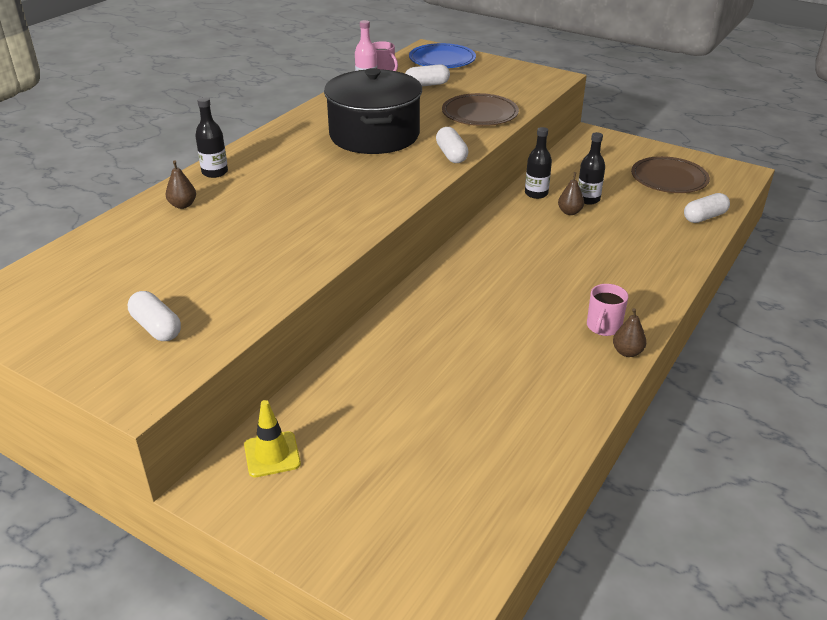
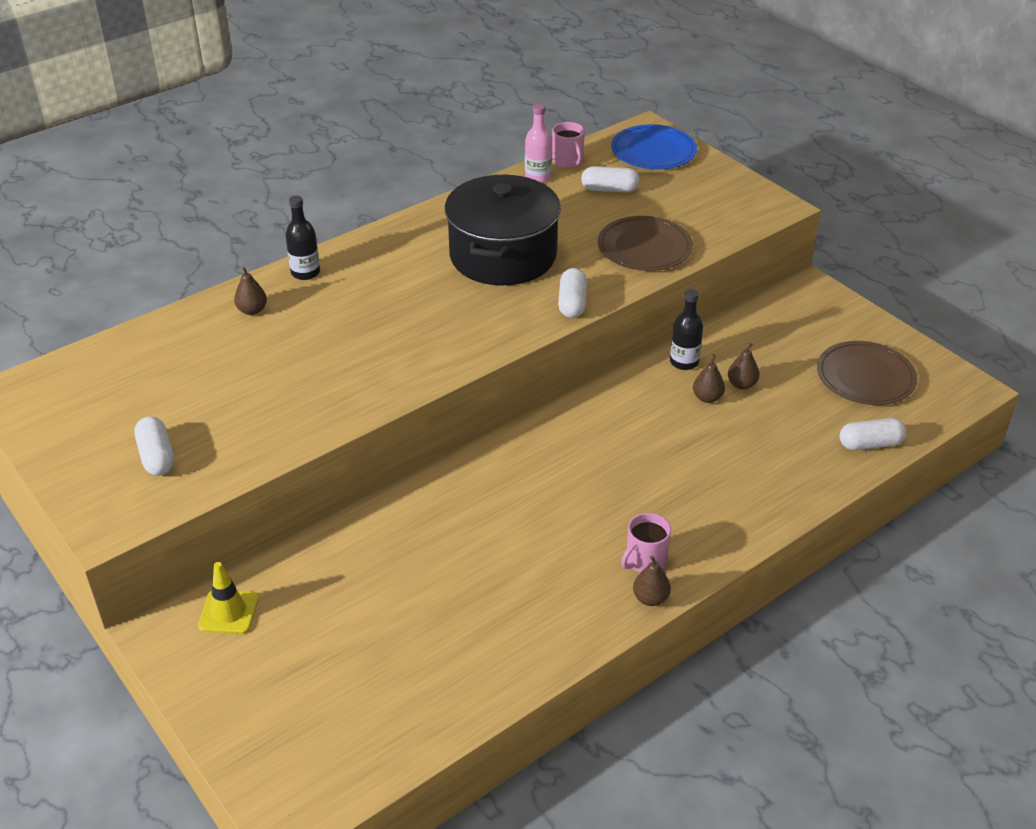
camera: 20 degrees right, 5 degrees up
black bottle [578,132,605,205] -> brown pear [728,343,760,390]

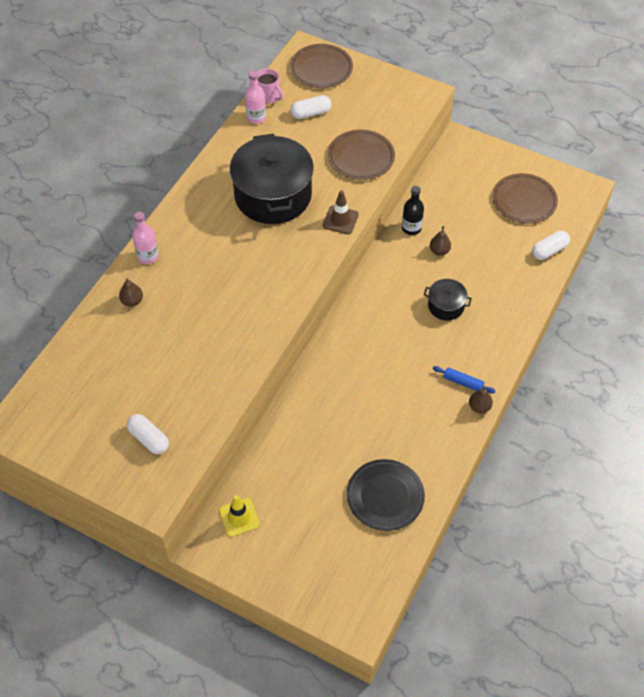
camera: 25 degrees left, 15 degrees up
black bottle [285,195,320,280] -> pink bottle [132,212,159,264]
white capsule [558,268,587,318] -> brown traffic cone [323,190,359,234]
blue plate [611,124,697,169] -> brown plate [290,44,353,88]
pink mug [621,513,671,572] -> blue rolling pin [433,366,495,394]
brown pear [728,343,760,390] -> none
none -> black plate [347,459,425,531]
none -> black pot [424,279,472,320]

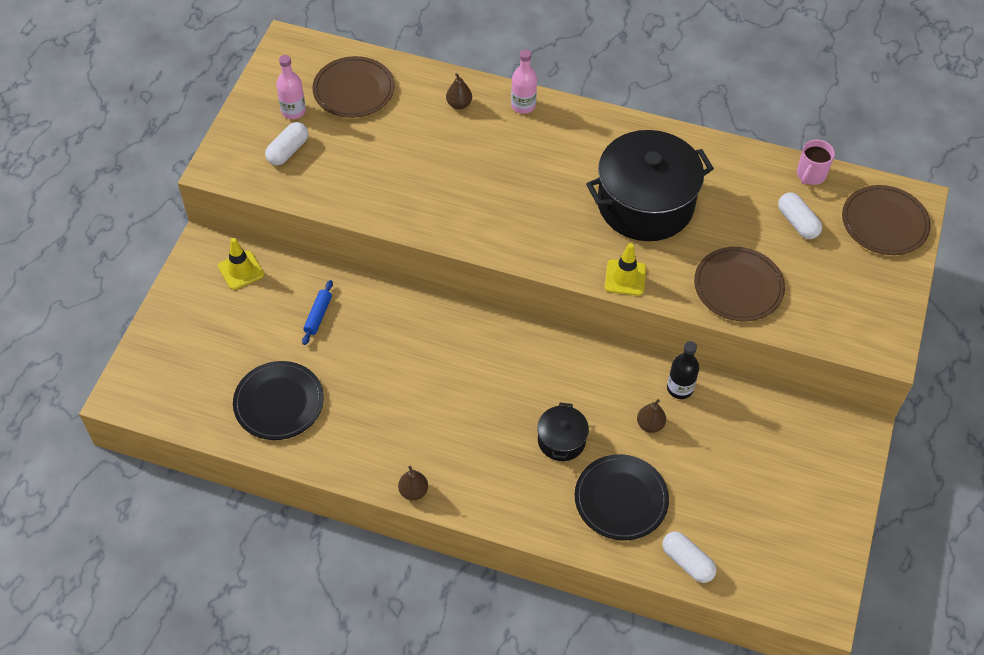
camera: 80 degrees right, 0 degrees up
pink bottle [245,71,266,124] -> pink bottle moved to [276,55,306,119]
brown traffic cone [323,190,359,234] -> yellow traffic cone [605,243,646,296]
blue rolling pin [433,366,495,394] -> blue rolling pin moved to [302,280,333,345]
brown plate [492,173,558,224] -> brown plate moved to [312,56,395,118]
none -> black plate [575,454,669,540]

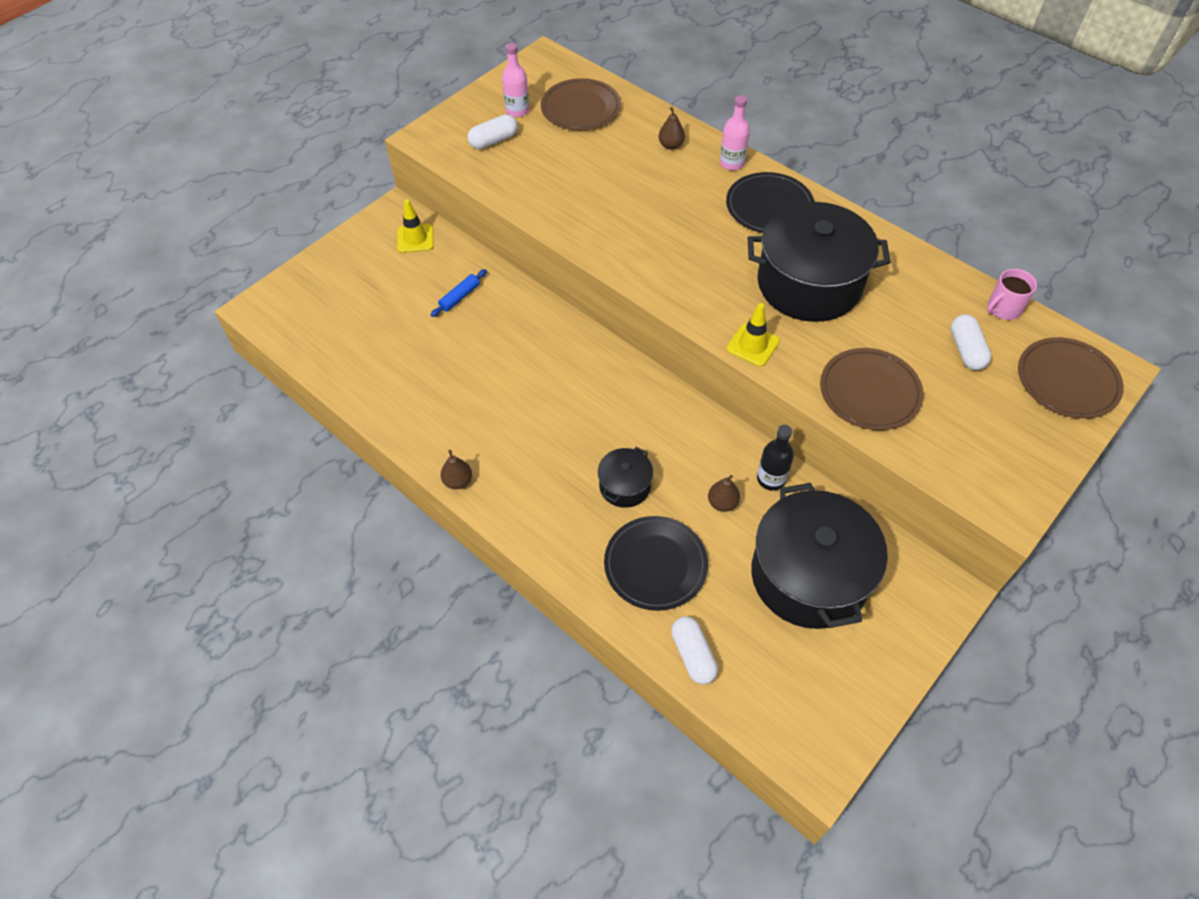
camera: 25 degrees right, 0 degrees up
black plate [233,361,324,440] -> black plate moved to [726,172,814,233]
none -> black pot [751,483,888,629]

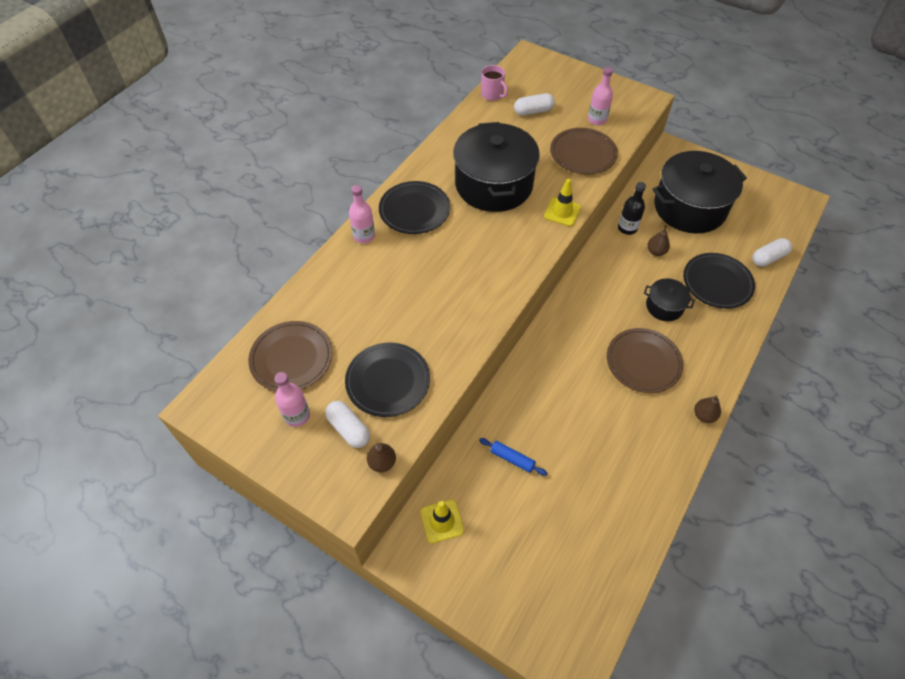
camera: 100 degrees left, 0 degrees up
brown pear [658,107,685,150] -> brown pear moved to [367,443,396,472]
brown plate [1018,337,1124,419] -> brown plate moved to [607,328,683,393]
none -> black plate [345,343,430,417]
none -> pink bottle [588,67,613,125]

